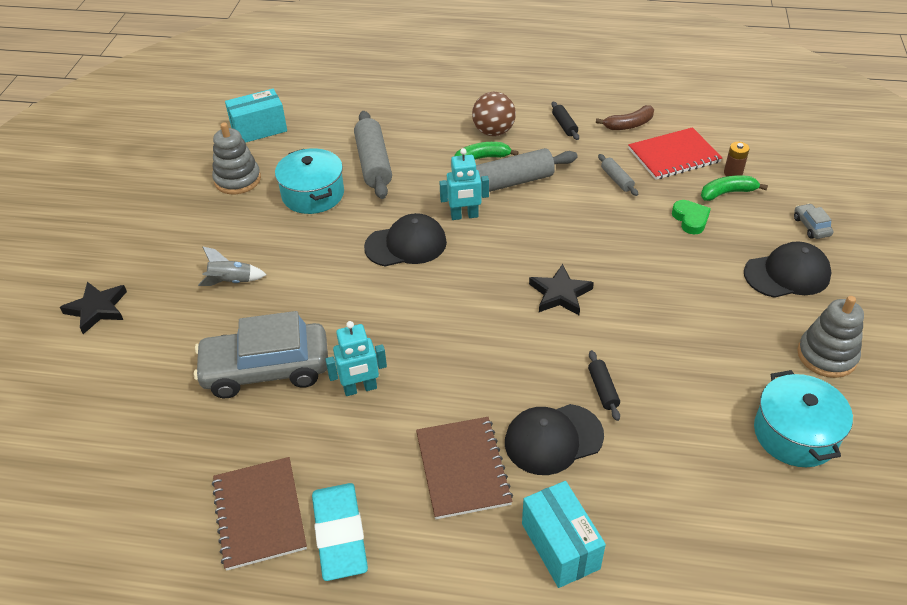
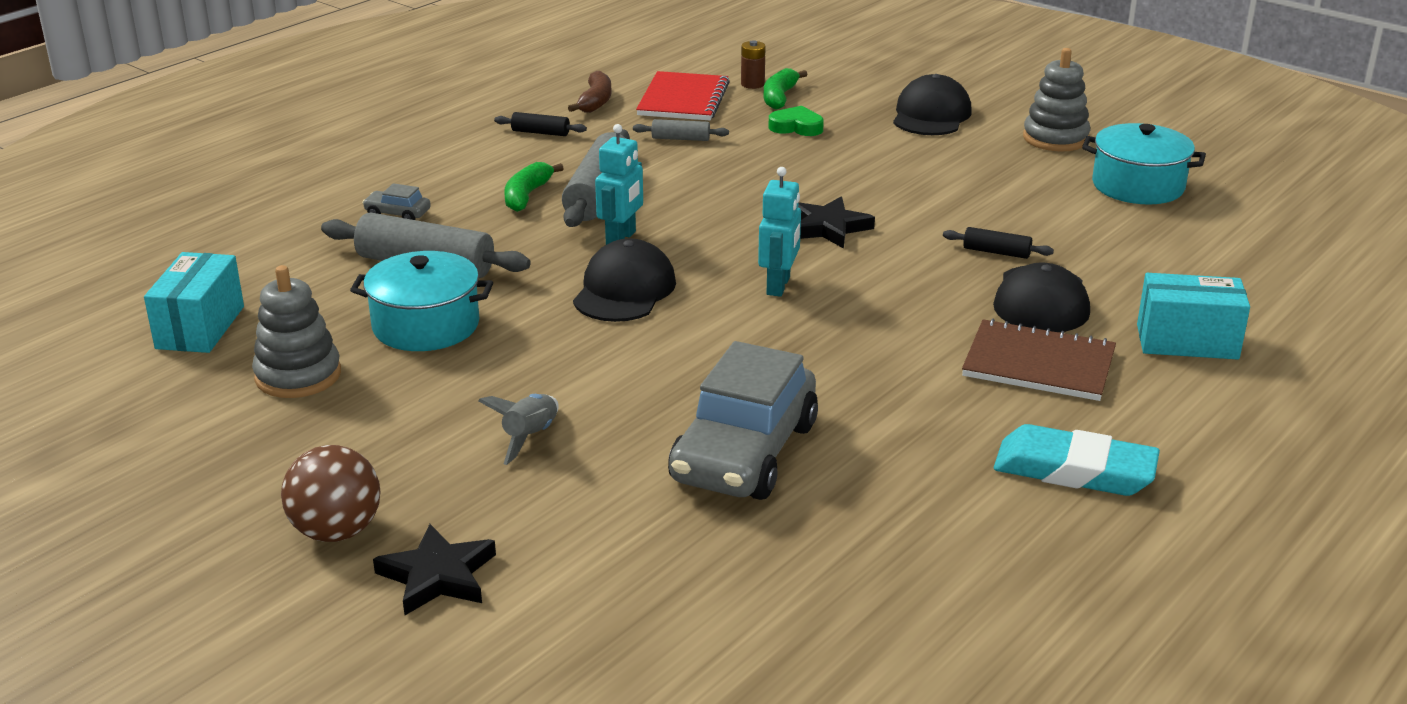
camera: 60 degrees left, 15 degrees down
brown notebook [212,457,307,571] -> none
turquoise robot [325,321,387,396] -> turquoise robot moved to [758,167,801,297]
brown ball [472,92,516,136] -> brown ball moved to [281,445,381,542]
grey car [794,203,833,239] -> grey car moved to [362,183,431,220]

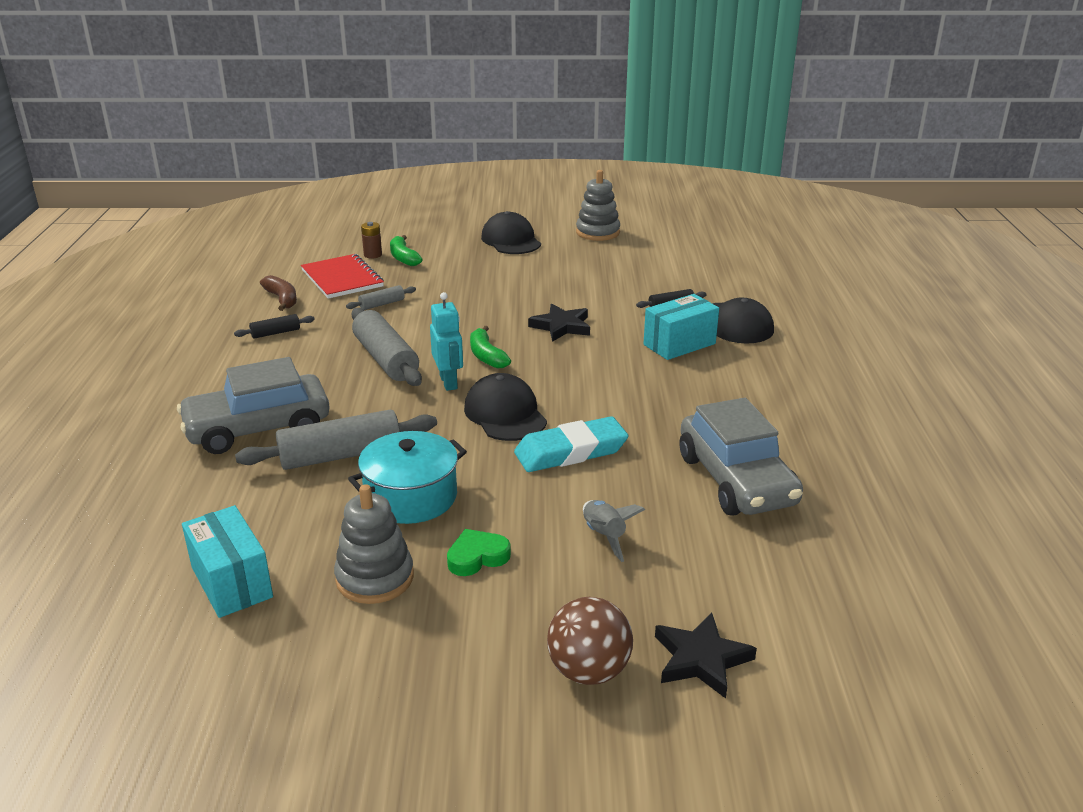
camera: 40 degrees left, 0 degrees up
grey car [362,183,431,220] -> grey car [177,357,330,454], size x2.47
green banana [504,162,564,212] -> green banana moved to [470,326,511,369]
turquoise robot [758,167,801,297] -> none
green heart [768,106,824,136] -> green heart moved to [447,529,511,576]
brown notebook [962,319,1116,401] -> none
turquoise eraser [994,424,1160,496] -> turquoise eraser moved to [514,416,628,472]
turquoise pot [1082,123,1206,205] -> none
turquoise box [1137,273,1250,360] -> turquoise box moved to [644,294,719,360]

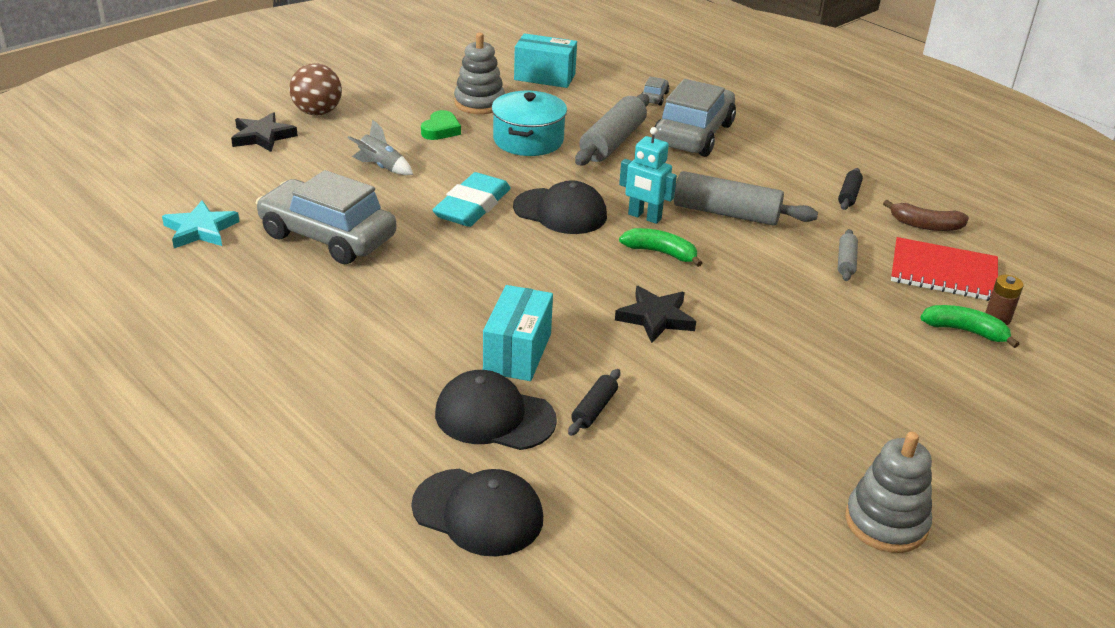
camera: 135 degrees right, 5 degrees up
black cap [481,211,541,254] -> black cap moved to [411,469,543,556]
none -> turquoise star [162,200,240,248]
none -> grey car [641,77,669,105]

